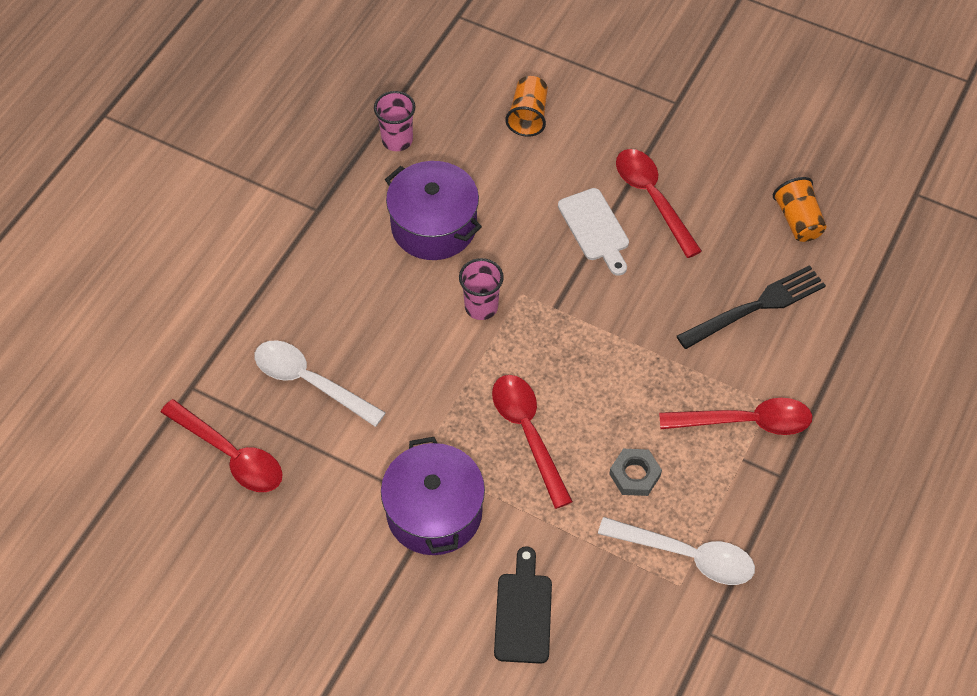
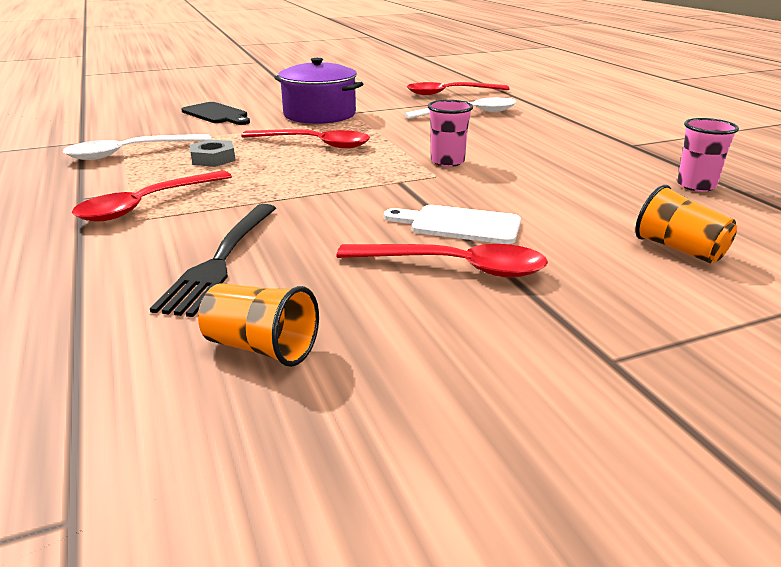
camera: 130 degrees right, 30 degrees down
purple pot [385,161,482,260] -> none

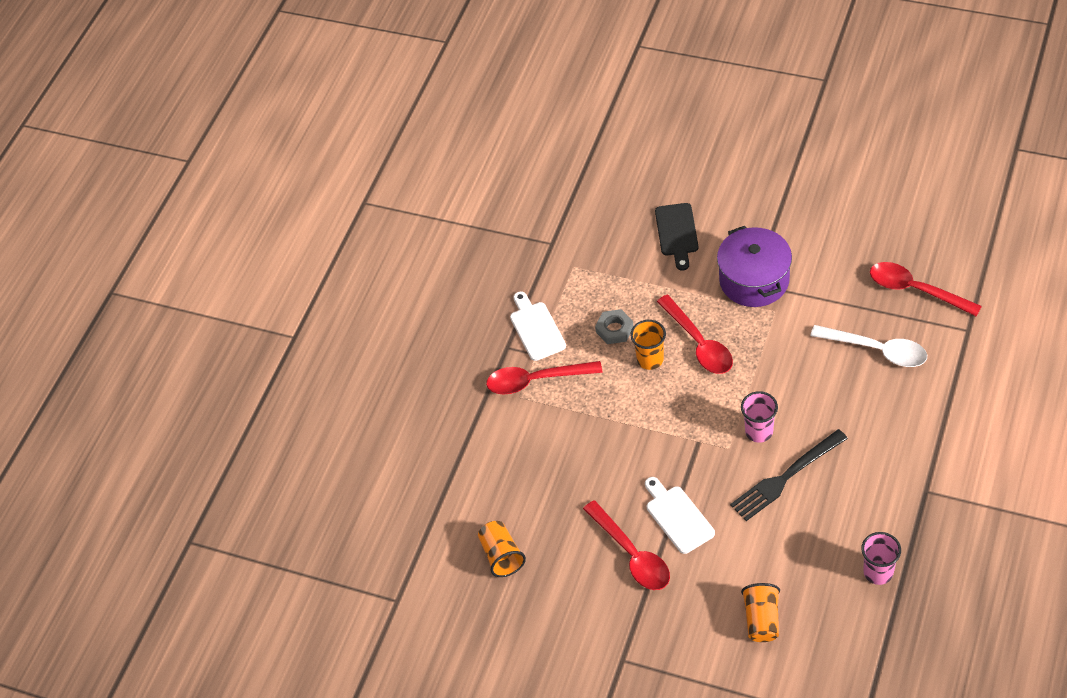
camera: 50 degrees right, 25 degrees up
white spoon [63,134,212,160] -> none
black fork [150,204,276,317] -> black fork moved to [730,429,848,521]
none -> white cutting board [510,291,566,361]
none -> orange cup [630,320,666,370]

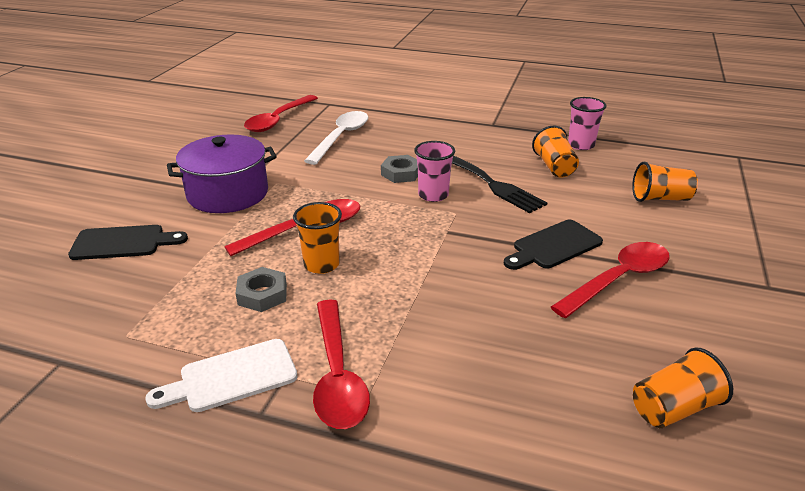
camera: 100 degrees left, 20 degrees down
white cutting board [645,477,715,554] -> black cutting board [504,220,603,270]
none -> grey nut [381,155,418,183]
none -> orange cup [532,126,579,177]

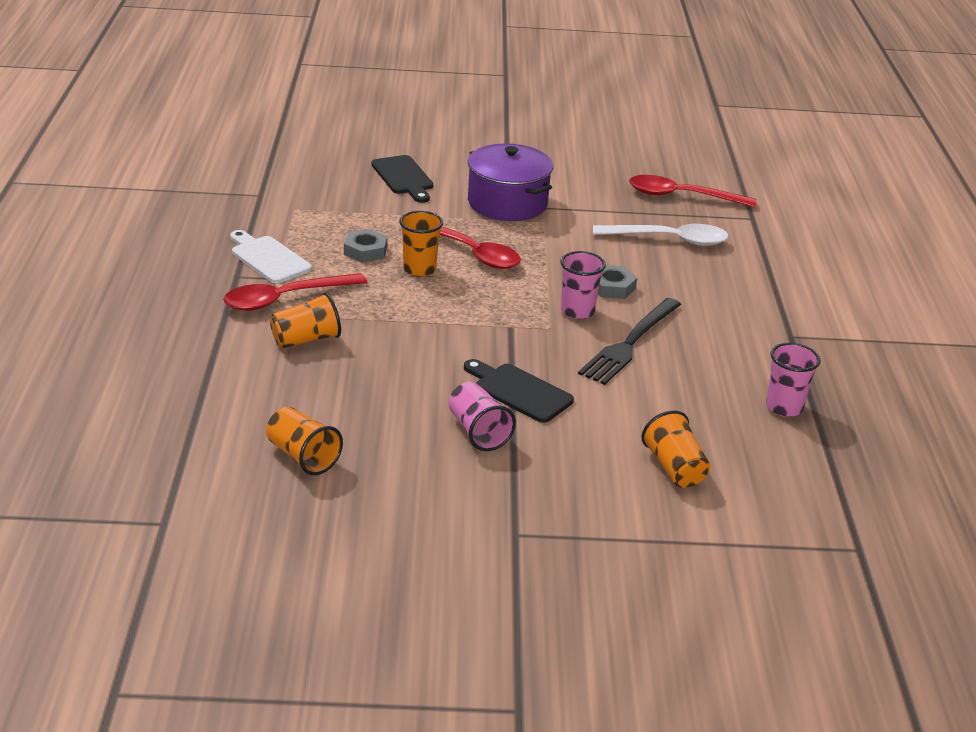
camera: 70 degrees right, 0 degrees up
orange cup [532,126,579,177] -> orange cup moved to [270,293,341,348]
red spoon [551,242,670,318] -> pink cup [449,382,516,451]

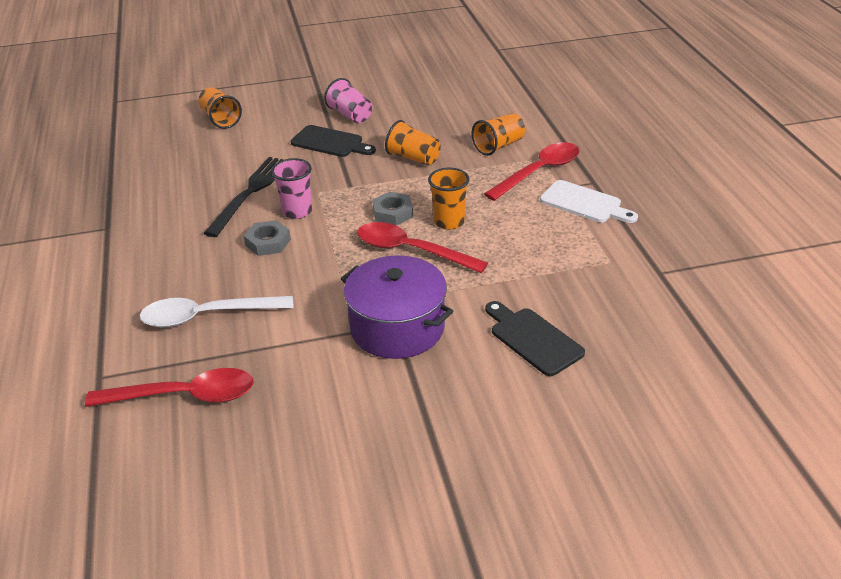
camera: 170 degrees right, 5 degrees up
orange cup [266,407,343,475] -> orange cup moved to [385,120,441,166]
grey nut [344,229,388,263] -> grey nut moved to [372,192,413,225]
pink cup [766,343,820,417] -> none

